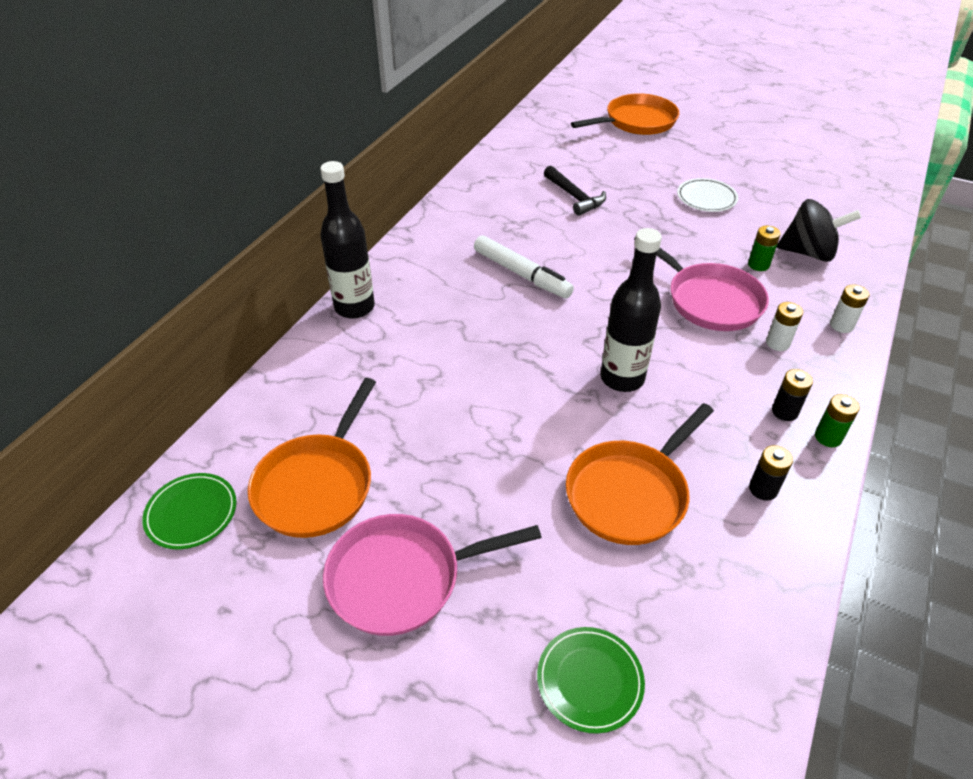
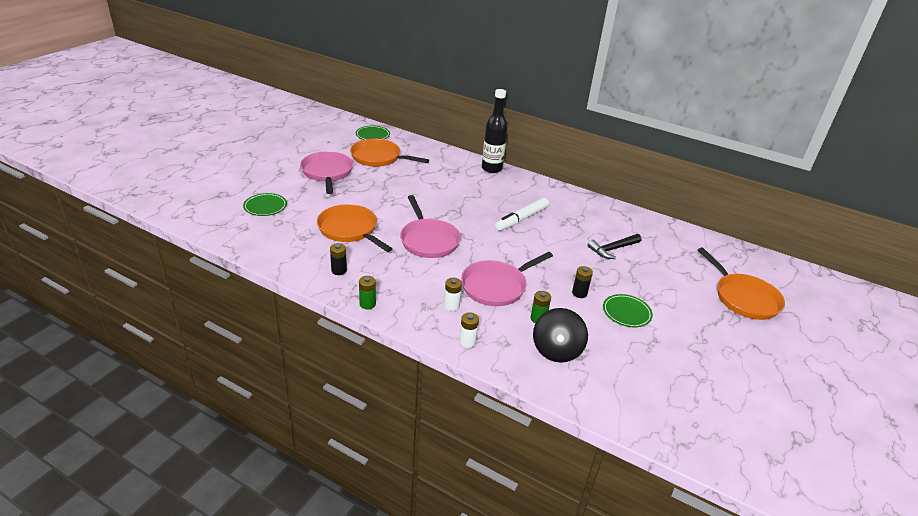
camera: 90 degrees right, 10 degrees down
black bottle [601,228,662,392] -> pink pan [400,195,461,258]
white plate [677,178,738,212] -> green plate [603,294,653,327]
black battery [772,369,813,421] -> black battery moved to [572,266,593,298]

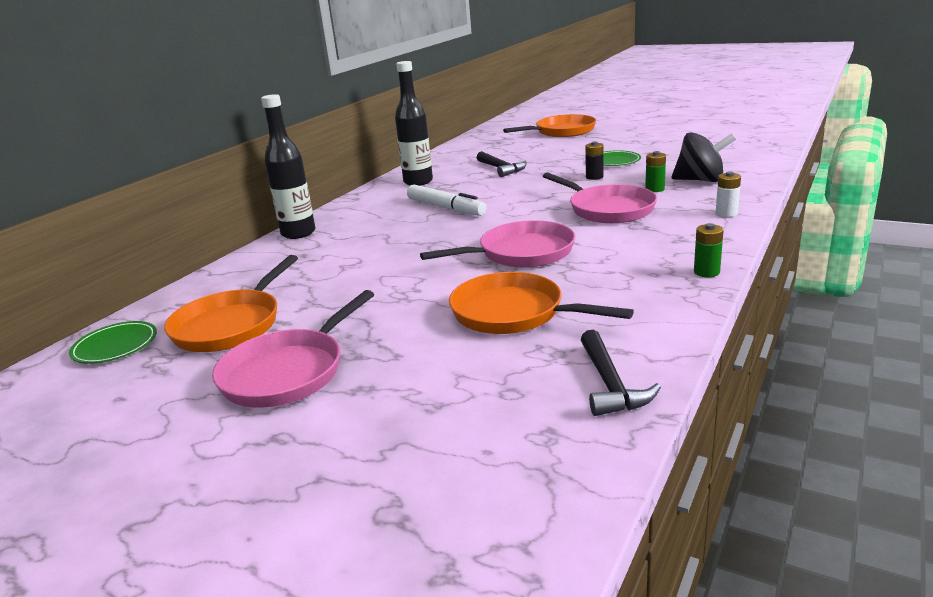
camera: 85 degrees left, 10 degrees down
green plate [243,193,287,216] -> none
pink pan [300,151,353,194] -> pink pan turned 45 degrees counterclockwise [212,290,374,408]
orange pan [317,204,392,252] -> orange pan turned 75 degrees clockwise [449,272,634,334]
black battery [330,243,347,275] -> none
white battery [444,278,462,311] -> none
none -> black bottle [395,61,433,186]
none -> black hammer [581,330,661,416]

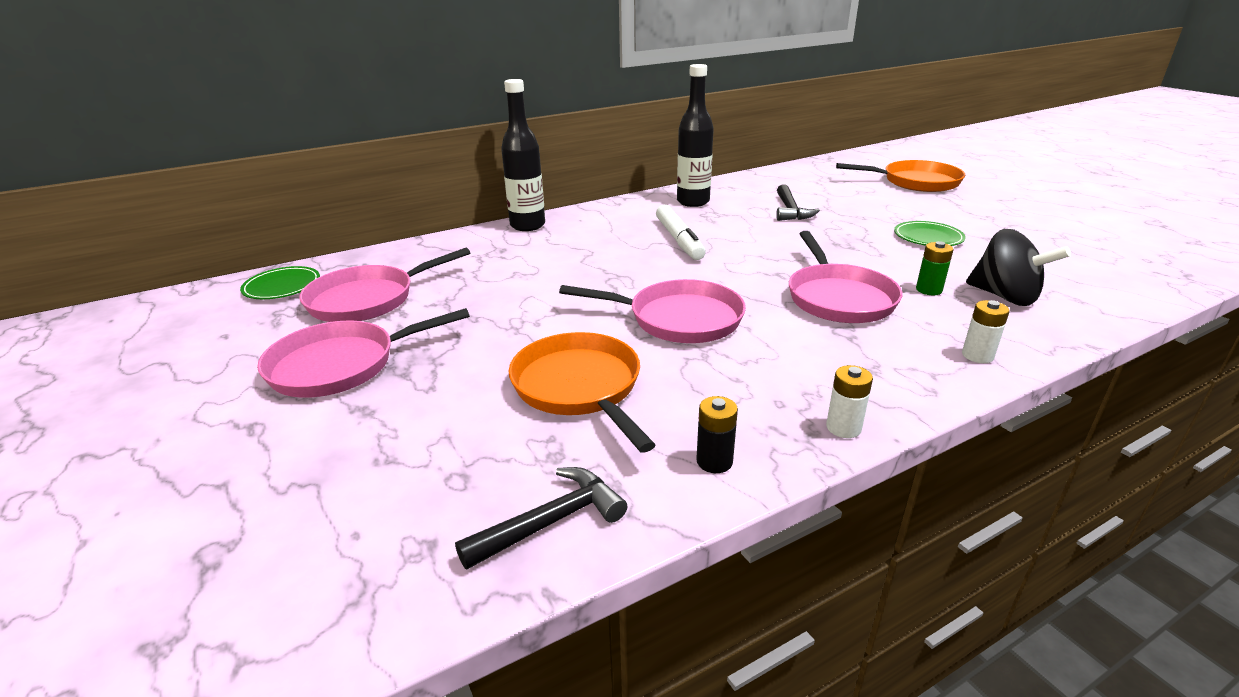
camera: 30 degrees right, 5 degrees up
orange pan [164,255,298,352] -> pink pan [299,248,470,322]
black hammer [581,330,661,416] -> black hammer turned 150 degrees counterclockwise [455,467,627,569]
black battery [585,141,604,180] -> black battery moved to [696,396,738,473]
green battery [694,223,724,277] -> white battery [826,365,873,438]

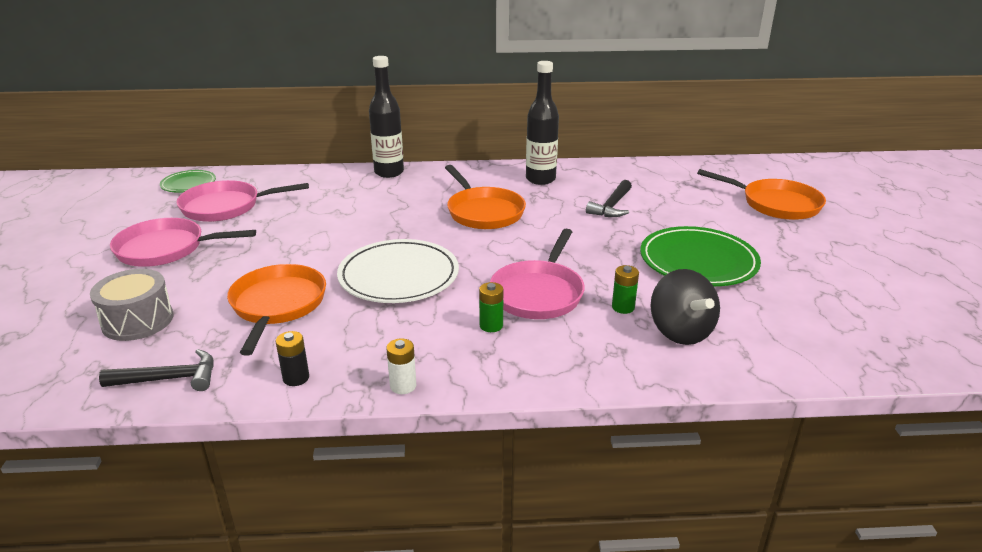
camera: 25 degrees right, 0 degrees up
pink pan [559,279,746,343] -> white plate [337,239,459,303]
white marker [656,205,706,260] -> orange pan [445,165,526,229]
green plate [894,221,966,246] -> green plate [640,226,761,286], size x1.81
white battery [962,300,1010,363] -> none
none -> grey drum [90,269,173,341]
none -> green battery [479,282,504,332]

